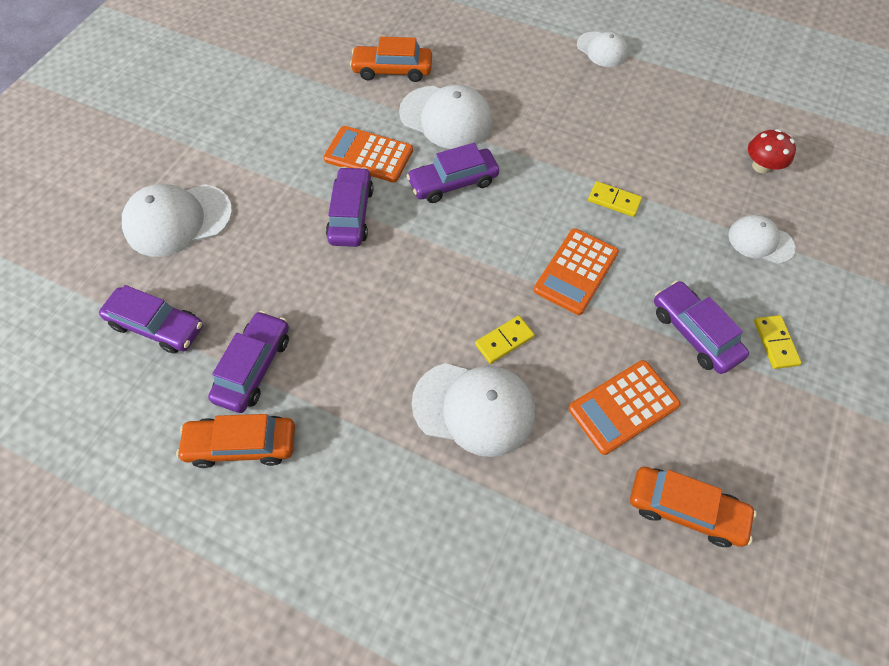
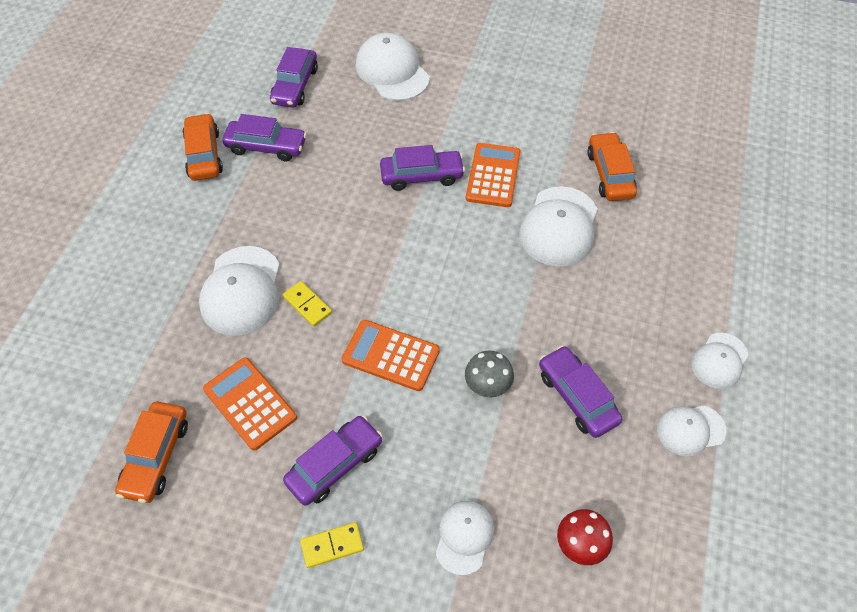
camera: 80 degrees right, 5 degrees down
purple car [406,143,499,203] -> purple car moved to [539,346,622,438]
yellow domino [588,181,642,217] -> grey mushroom [465,351,514,398]
none -> white cap [657,405,726,456]

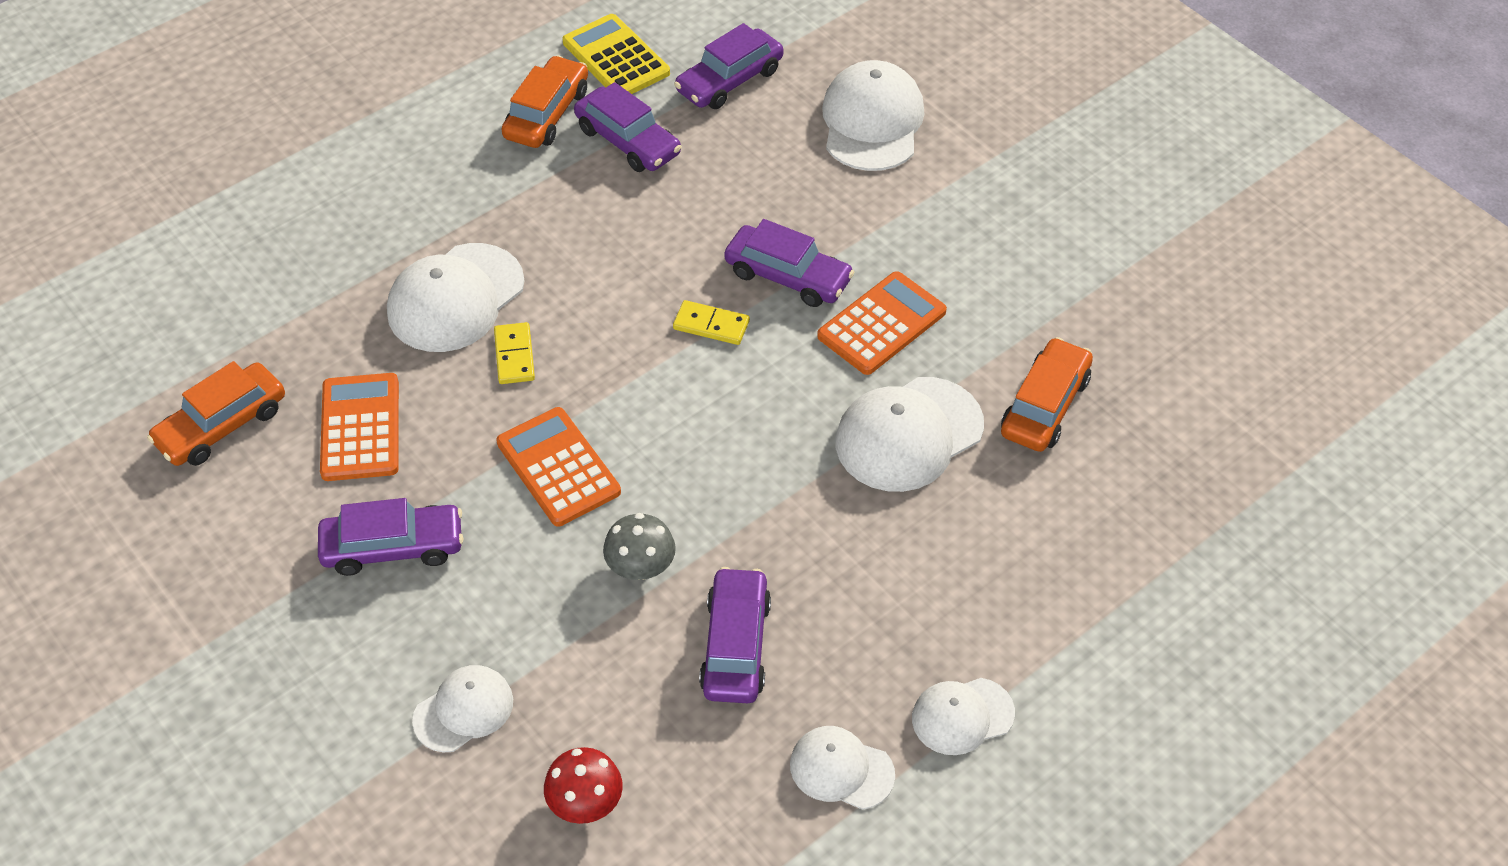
camera: 35 degrees right, 5 degrees down
yellow domino [300,522,364,568] -> yellow domino moved to [673,300,750,345]
none -> yellow calculator [562,14,670,94]

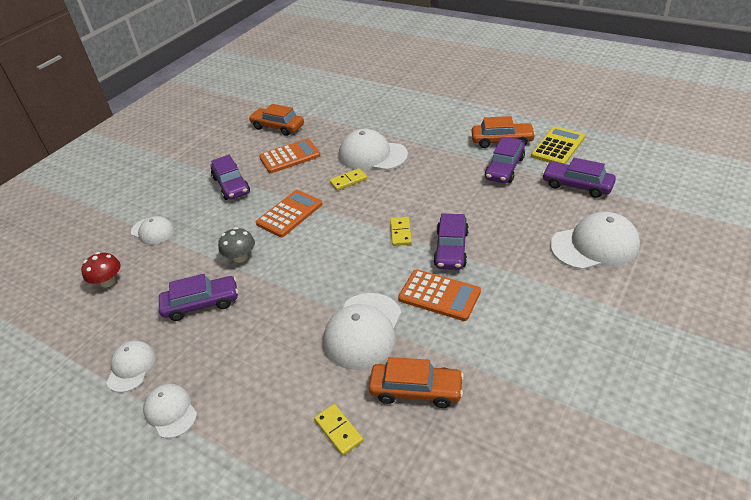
camera: 75 degrees right, 10 degrees down
white cap [836,377,984,492] -> white cap turned 105 degrees counterclockwise [323,293,402,370]
none -> yellow domino [314,404,363,456]

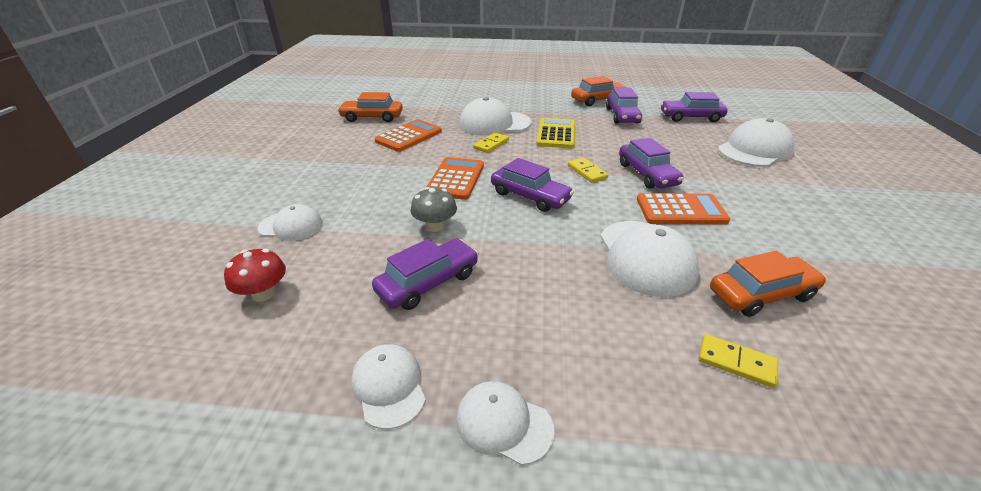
camera: 30 degrees left, 5 degrees down
purple car [211,155,250,200] -> purple car moved to [491,158,574,212]
yellow calculator [531,126,585,164] -> yellow calculator moved to [536,118,575,148]

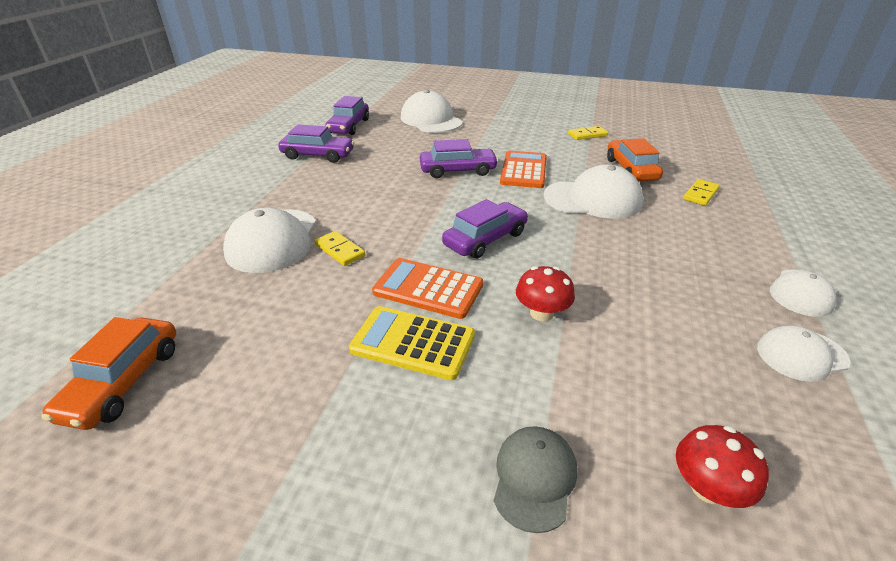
camera: 80 degrees left, 0 degrees up
white cap [258,204,323,241] -> grey cap [494,426,577,533]
purple car [372,238,479,310] -> none
orange calculator [374,119,442,152] -> none
grey mushroom [411,187,457,232] -> red mushroom [516,266,575,322]
yellow calculator [536,118,575,148] -> yellow calculator moved to [349,306,475,380]
yellow domino [568,158,608,183] -> yellow domino moved to [568,126,608,140]
orange car [571,76,627,106] -> none

